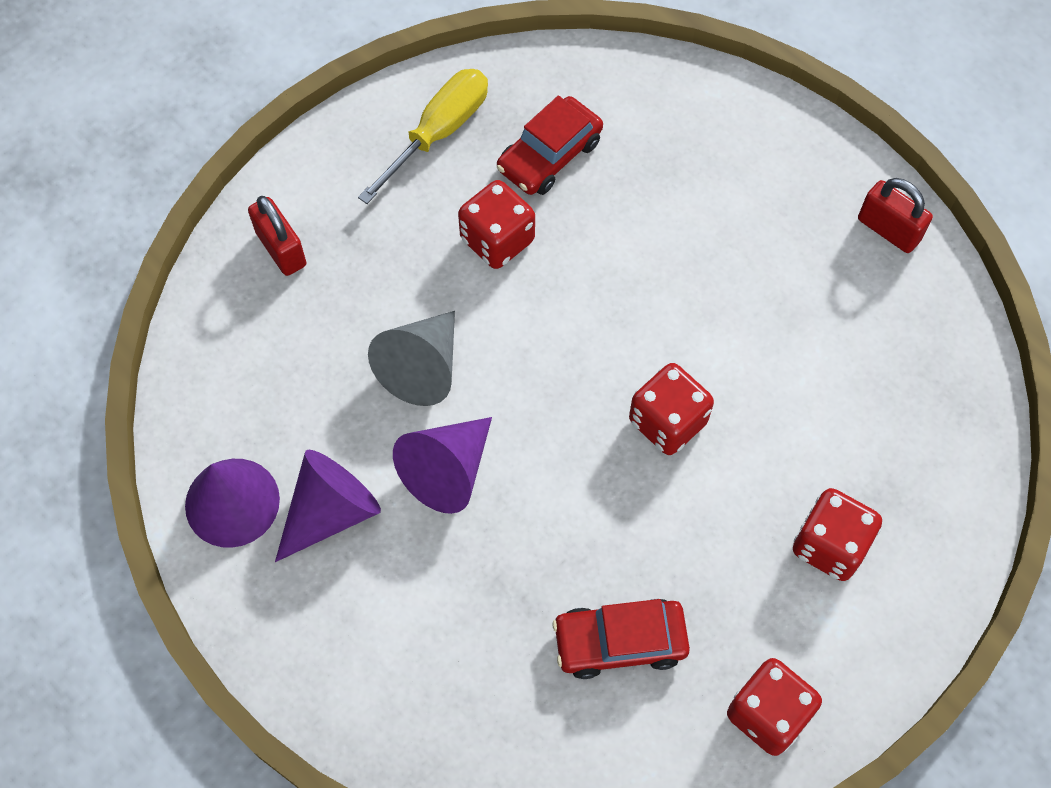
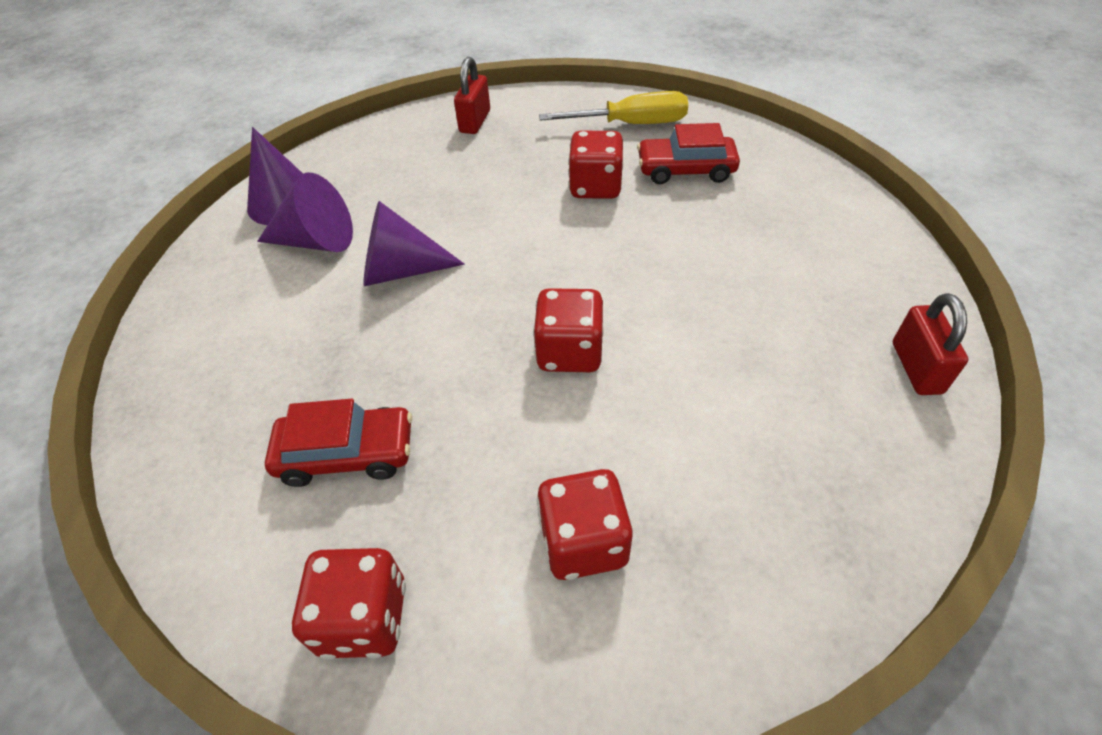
camera: 50 degrees right, 15 degrees down
grey cone [368,311,455,406] -> none
red car [553,599,690,679] -> red car turned 135 degrees clockwise [265,399,412,487]

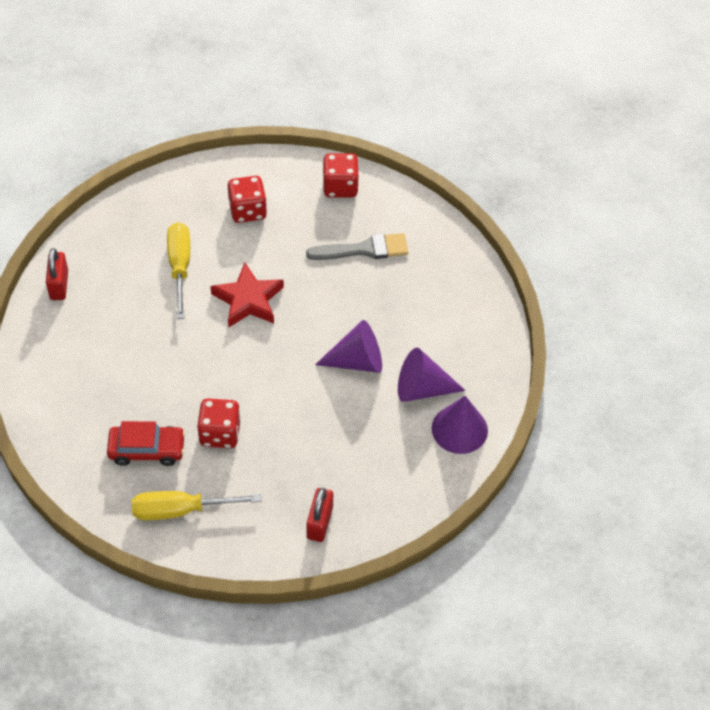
camera: 175 degrees right, 5 degrees up
red car [265,399,412,487] -> grey brush [306,233,408,260]
red dice [533,288,604,372] -> red star [210,262,284,327]
none -> yellow screwdriver [167,222,190,319]

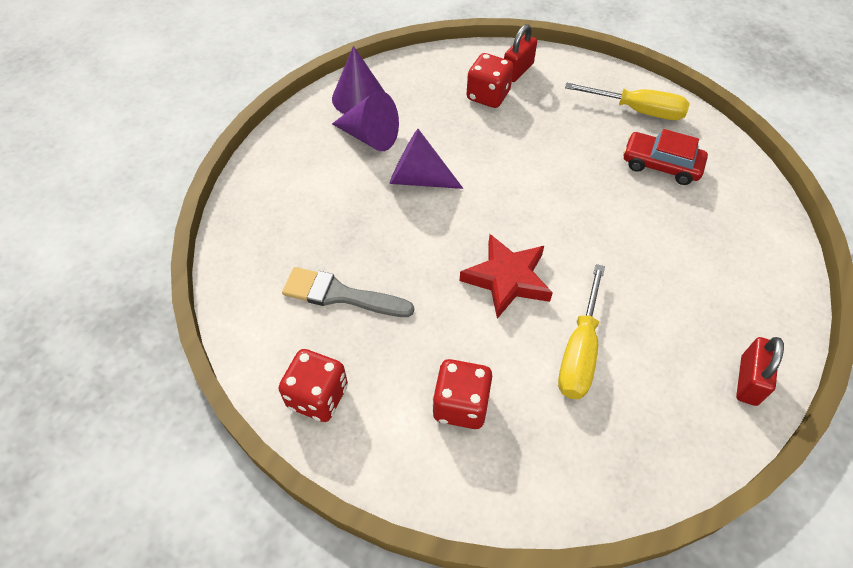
camera: 155 degrees left, 0 degrees up
red dice [197,398,241,448] -> red dice moved to [466,53,514,108]

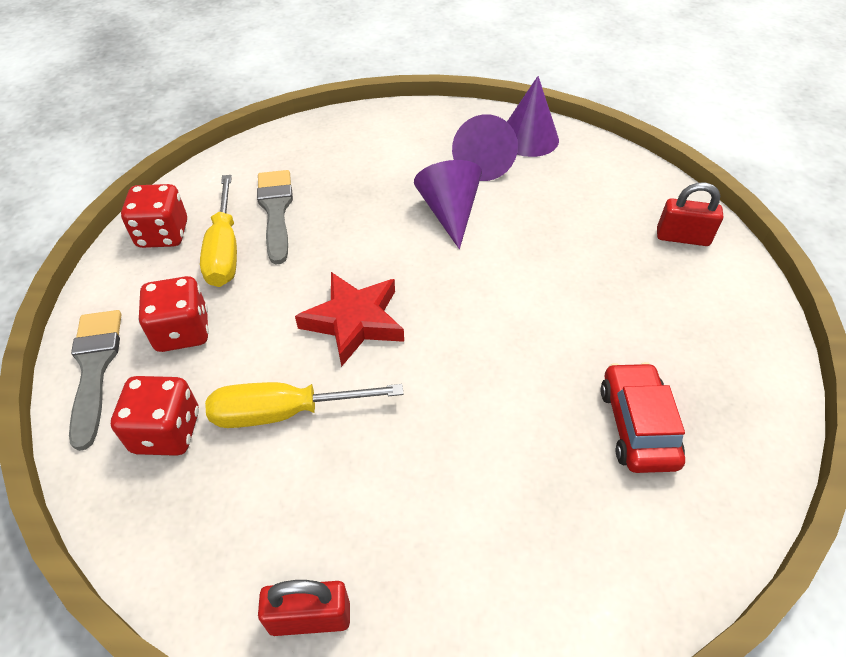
camera: 65 degrees right, 5 degrees down
red dice [466,53,514,108] -> red dice moved to [111,376,199,456]
yellow screwdriver [565,83,690,120] -> yellow screwdriver moved to [200,175,237,287]
none -> grey brush [69,310,121,451]

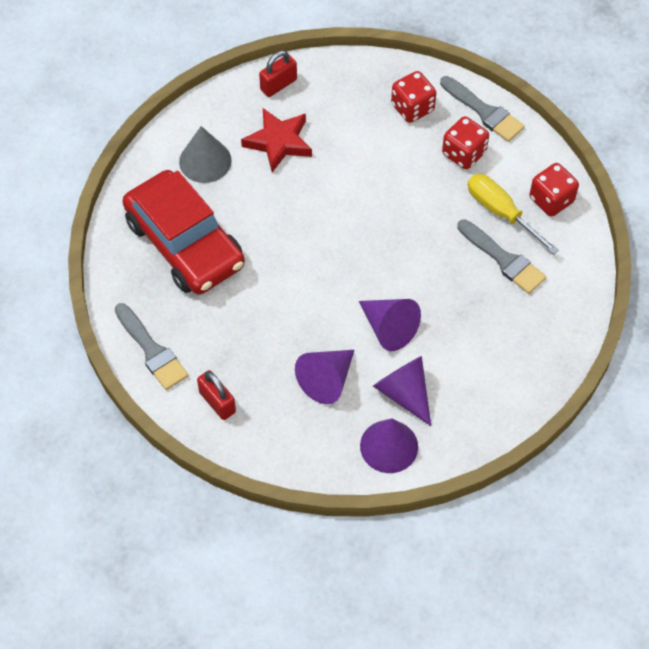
camera: 145 degrees right, 10 degrees up
yellow screwdriver [205,382,404,428] -> none
red star [295,272,404,367] -> red star moved to [241,108,312,172]
red car [601,362,685,473] -> red car [122,170,245,295], size x1.92
red padlock [657,182,723,246] -> red padlock turned 75 degrees clockwise [197,370,236,420]
none -> grey brush [115,303,188,390]
none -> grey cone [179,126,232,183]
none -> purple cone [295,350,354,404]

